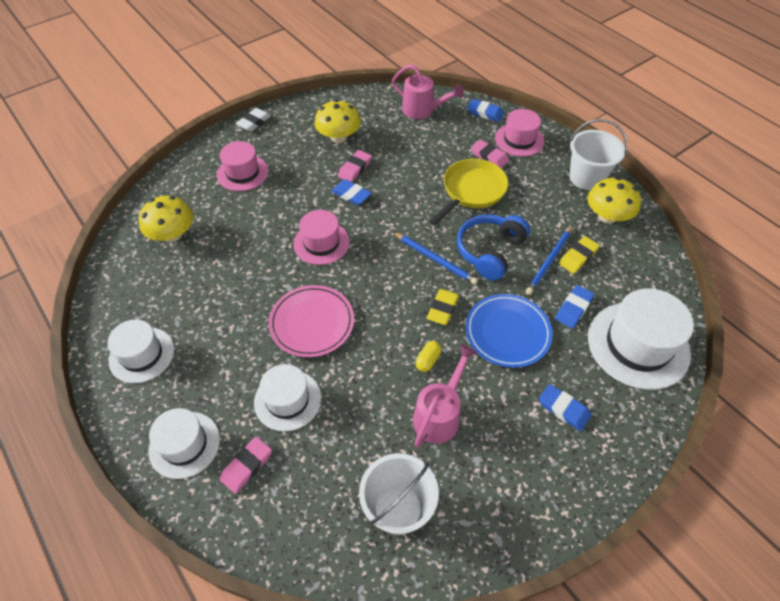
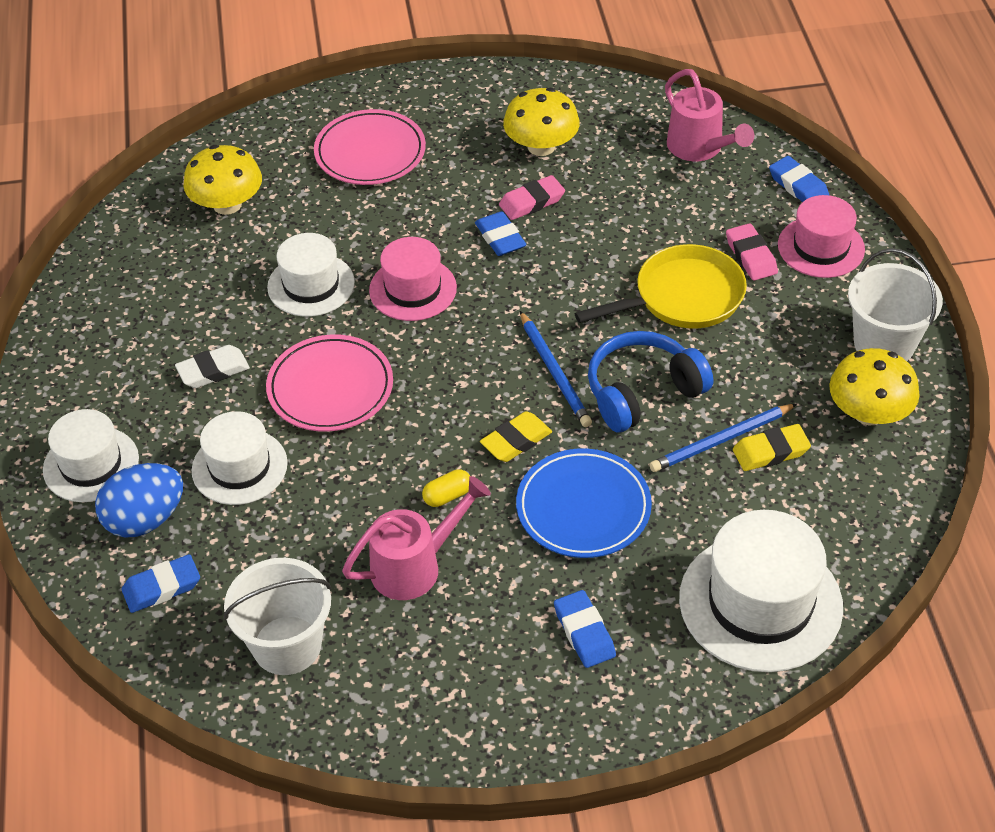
camera: 30 degrees right, 5 degrees down
white hat [108,319,174,383] -> white hat moved to [267,233,355,317]
pink hat [217,141,269,191] -> pink plate [314,109,426,185]
pink eraser [220,437,272,494] -> blue egg [95,463,183,538]
white eraser [235,108,271,132] -> white eraser moved to [175,345,250,388]
blue eraser [555,285,594,329] -> blue eraser moved to [122,554,200,613]

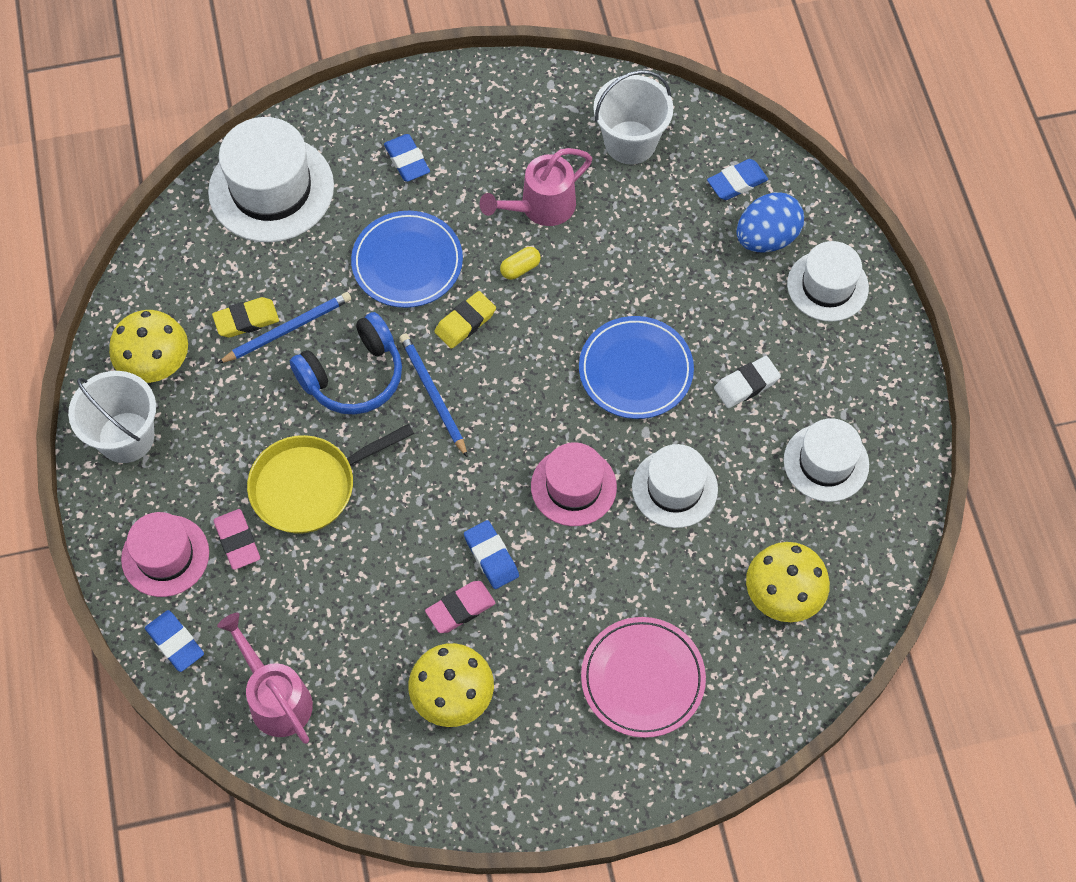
camera: 175 degrees right, 15 degrees up
white hat [191,411,288,505] -> white hat moved to [784,418,869,502]
pink plate [266,334,393,432] -> blue plate [579,316,694,419]

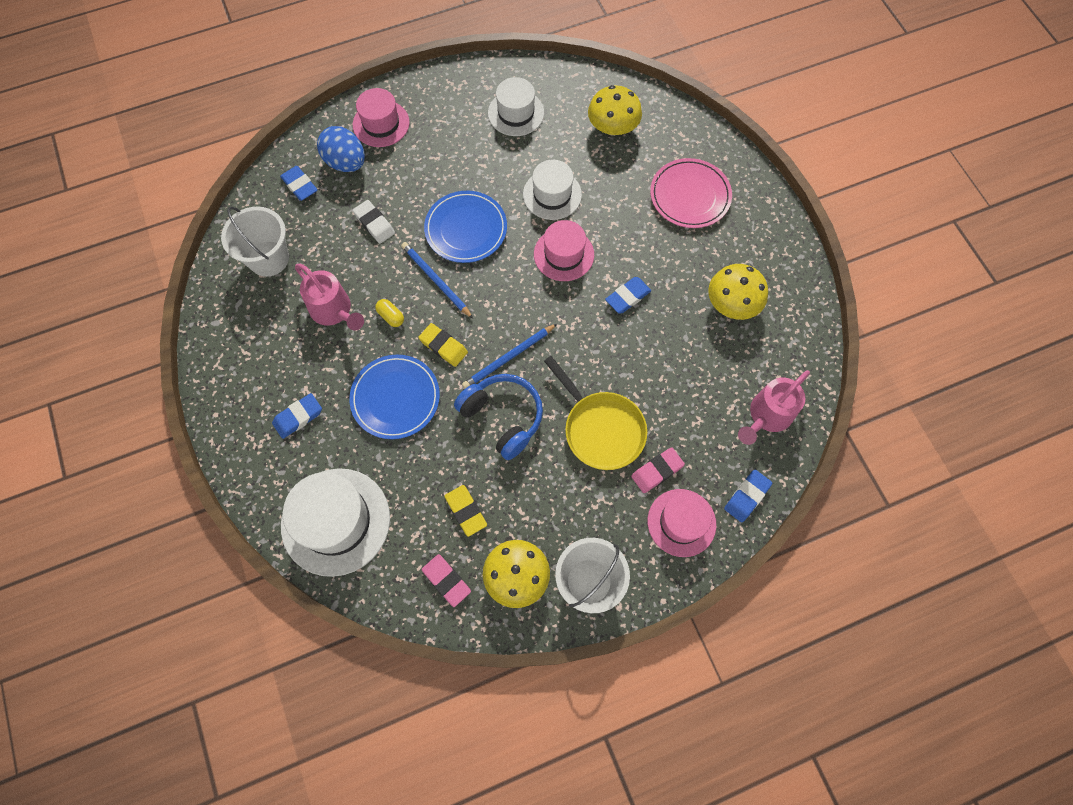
camera: 100 degrees left, 5 degrees up
blue pencil [217,292,351,364] -> blue pencil moved to [401,242,473,319]
pink eraser [425,581,495,633] -> pink eraser moved to [422,554,471,607]
white eraser [714,356,781,408] -> white eraser moved to [353,200,395,244]
white hat [787,241,869,322] -> pink hat [353,88,410,147]

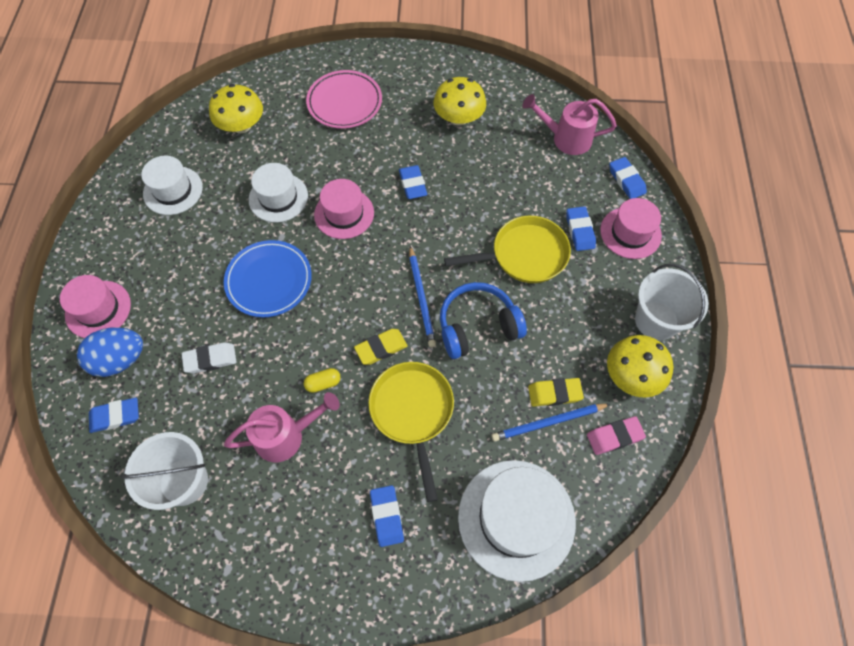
camera: 65 degrees left, 5 degrees down
blue plate [349,355,440,439] -> yellow pan [369,362,454,502]
blue pencil [401,242,473,319] -> blue pencil moved to [492,404,610,441]
pink eraser [631,447,685,493] -> blue eraser [566,206,596,251]
pink watering can [738,370,810,445] -> pink watering can turned 120 degrees clockwise [522,94,617,155]

